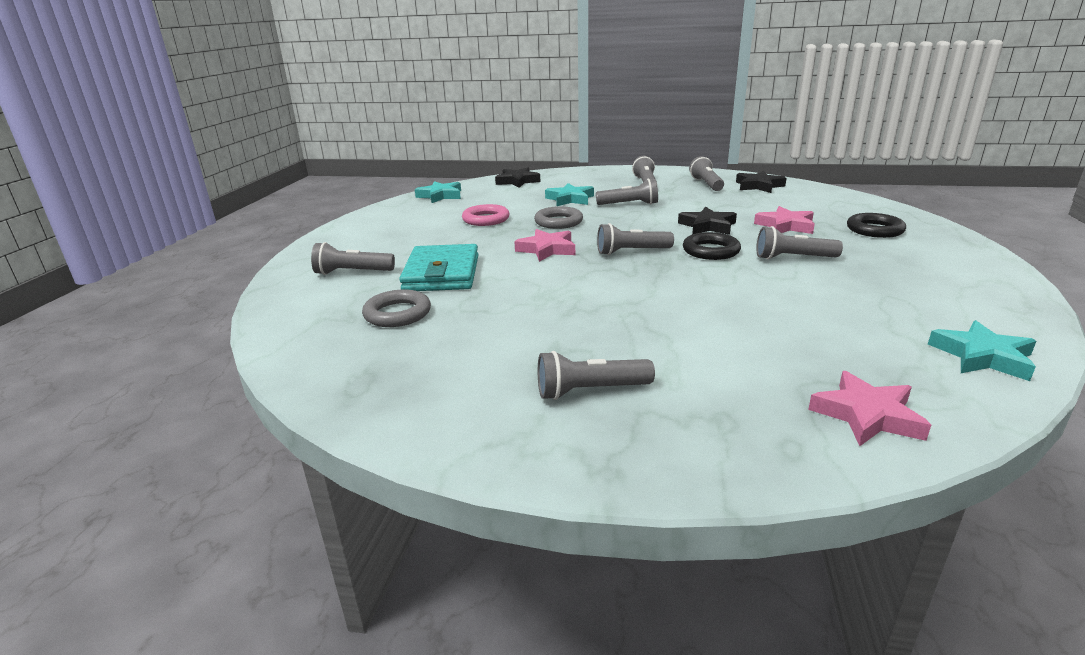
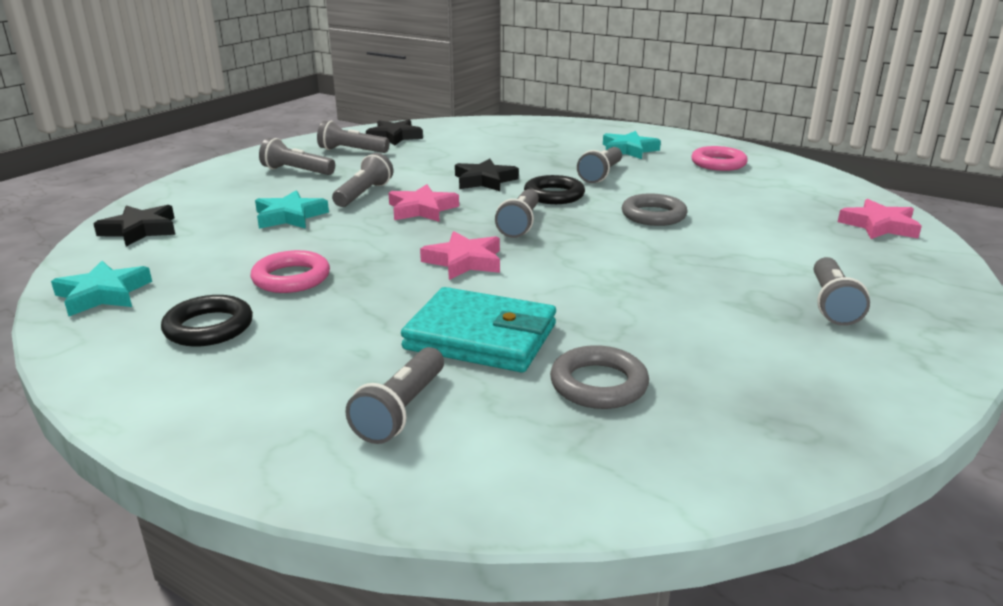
camera: 70 degrees left, 0 degrees up
grey ring [534,206,583,229] -> grey ring moved to [622,194,687,226]
pink star [754,206,815,234] -> pink star moved to [388,184,459,222]
black ring [847,213,906,238] -> black ring moved to [161,295,253,347]
turquoise star [928,320,1036,381] -> turquoise star moved to [603,131,661,159]
none -> pink ring [691,146,748,171]

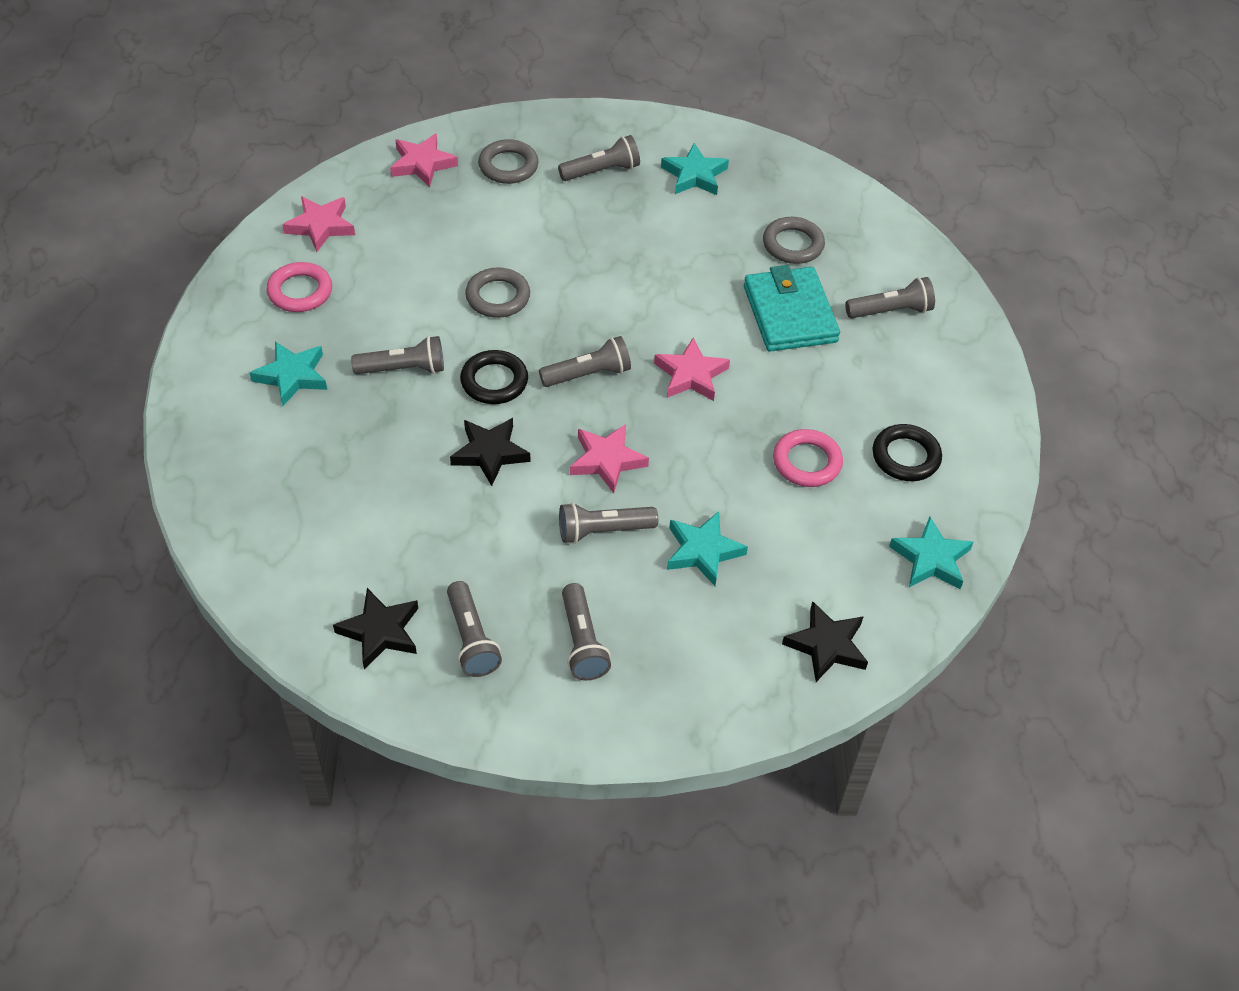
camera: 125 degrees left, 25 degrees up
none -> pink star [282,196,355,252]
none -> grey ring [478,139,539,184]
none -> turquoise star [661,143,729,195]

